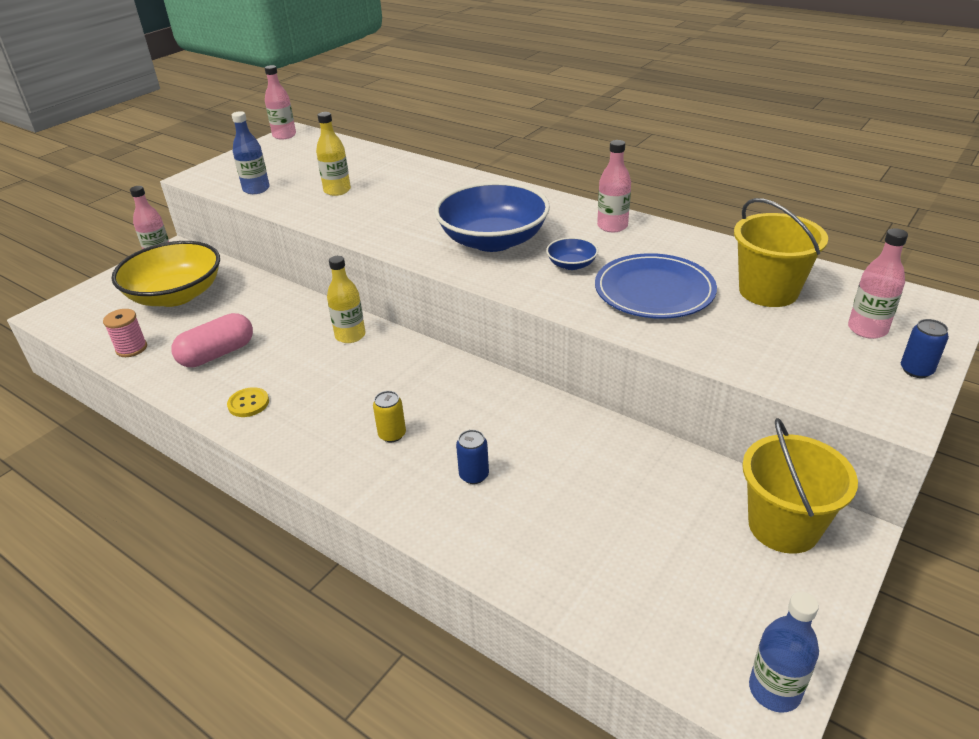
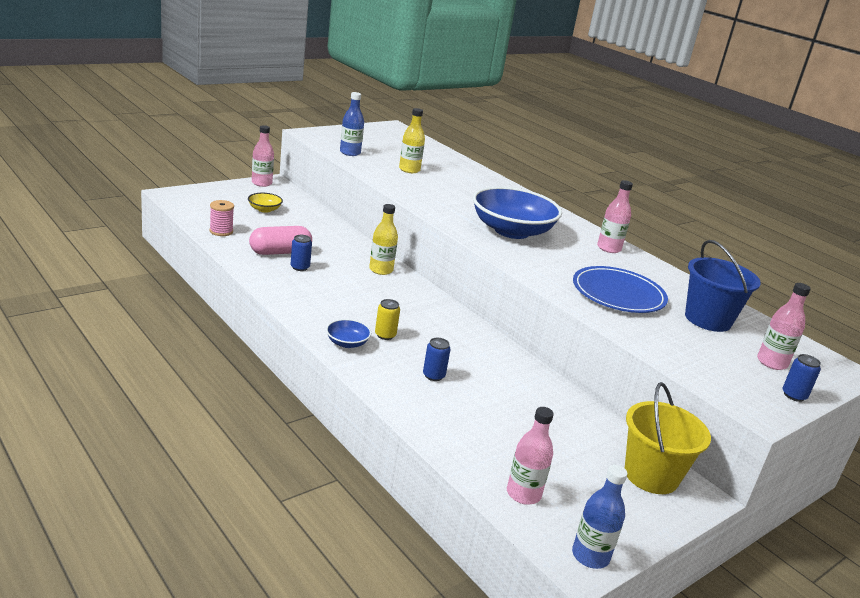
camera: 10 degrees right, 10 degrees down
yellow bowl [111,241,220,307] -> yellow bowl [248,193,283,213], size x0.43
yellow button [227,387,269,417] -> none
pink bottle [265,65,296,140] -> pink bottle moved to [507,407,554,505]
blue bowl [546,237,598,270] -> blue bowl moved to [326,319,371,348]
yellow bucket [734,198,828,307] -> blue bucket [685,240,761,332]
none -> blue can [291,235,312,271]

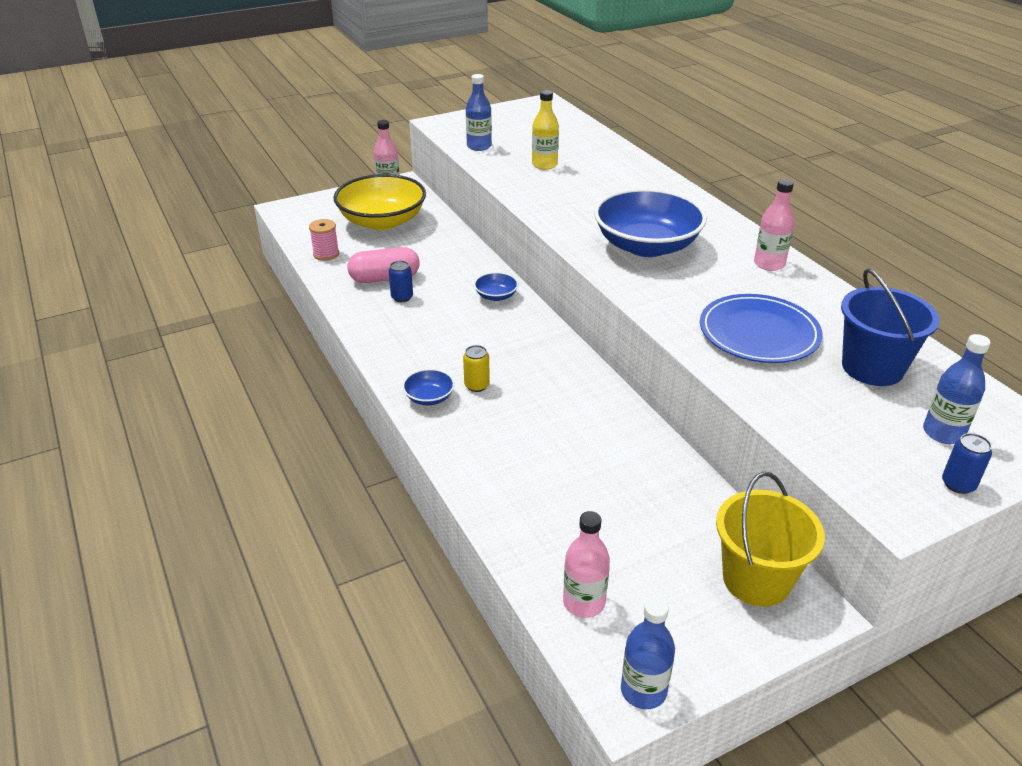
camera: 15 degrees right, 10 degrees up
yellow bowl [248,193,283,213] -> yellow bowl [333,174,426,230], size x2.32
yellow bottle [369,204,398,275] -> blue bowl [474,272,518,301]
blue can [423,338,451,381] -> none
pink bottle [757,283,811,370] -> blue bottle [923,334,990,444]

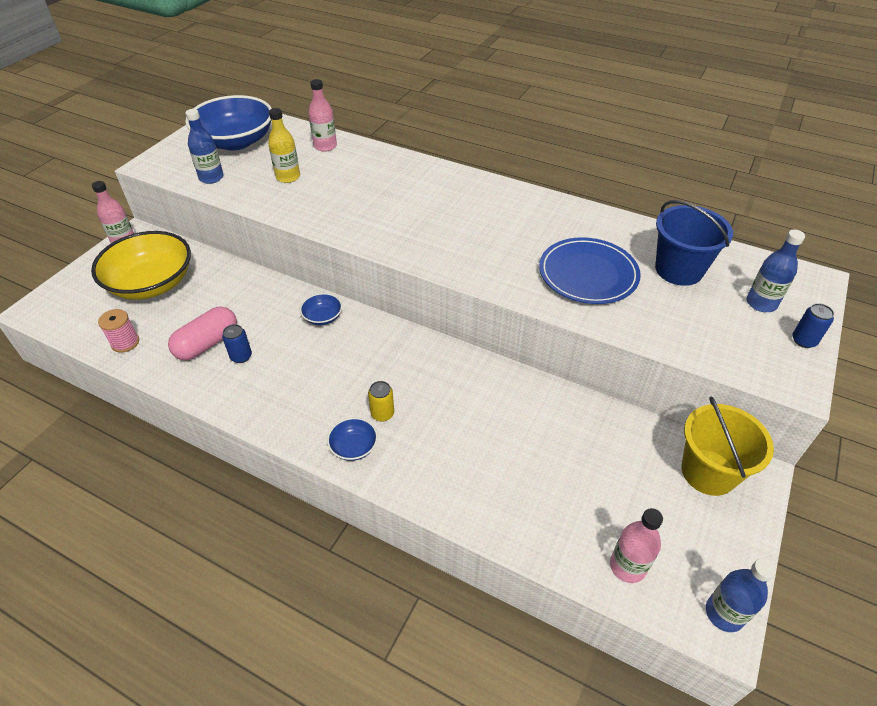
camera: 35 degrees left, 10 degrees up
blue bowl [594,188,707,257] -> blue bowl moved to [185,95,272,150]
pink bottle [754,179,795,271] -> pink bottle moved to [308,79,337,152]

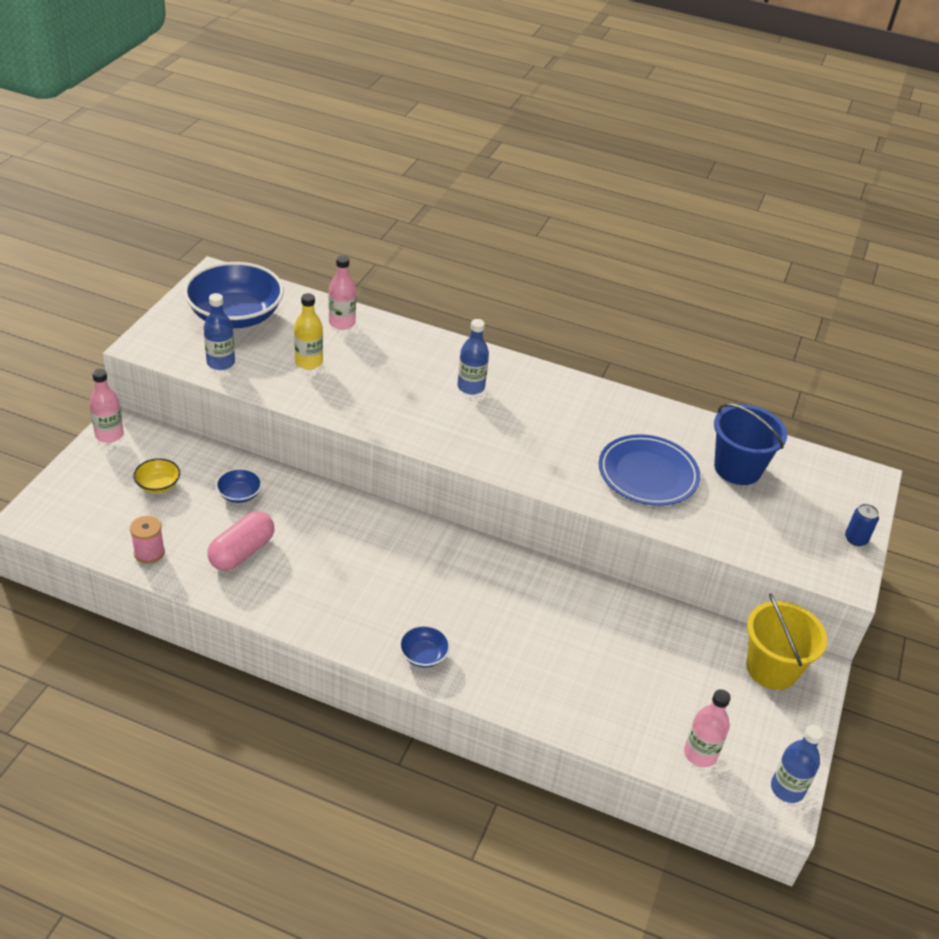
camera: 10 degrees left, 5 degrees down
yellow bowl [91,231,191,300] -> yellow bowl [133,458,180,493], size x0.43
blue can [222,324,252,363] -> none
blue bowl [300,293,342,325] -> blue bowl moved to [216,468,262,503]
yellow can [368,381,394,422] -> none
blue bottle [746,229,805,312] -> blue bottle moved to [457,319,489,395]

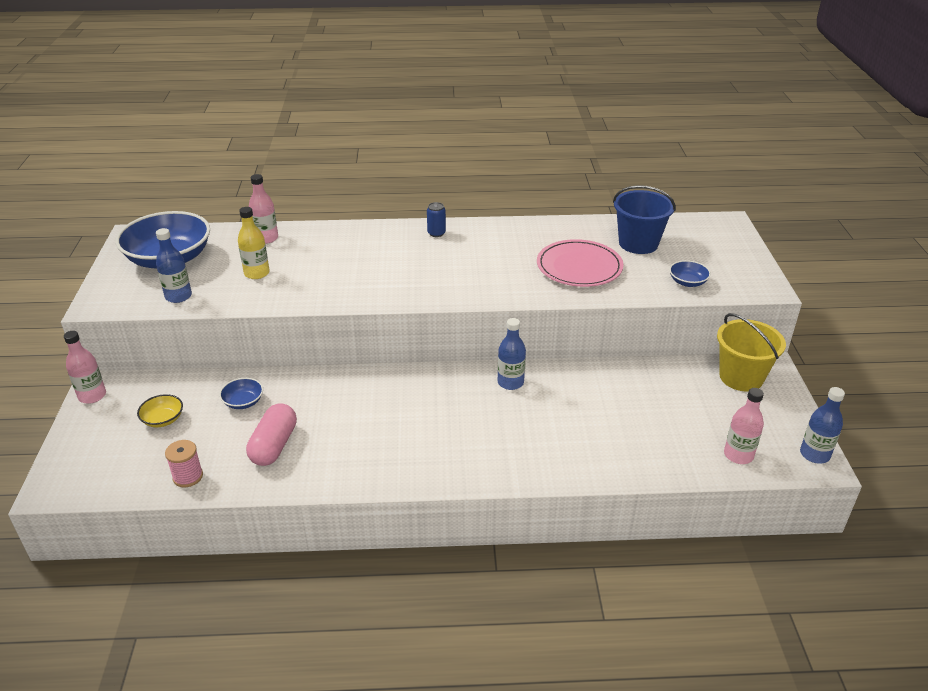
camera: 20 degrees left, 5 degrees down
blue bowl [399,625,450,668] -> blue bowl moved to [669,260,711,287]
blue bottle [457,319,489,395] -> blue bottle moved to [498,318,526,390]
blue plate [599,434,700,506] -> pink plate [537,239,623,287]
blue can [845,504,879,546] -> blue can moved to [427,202,446,237]

